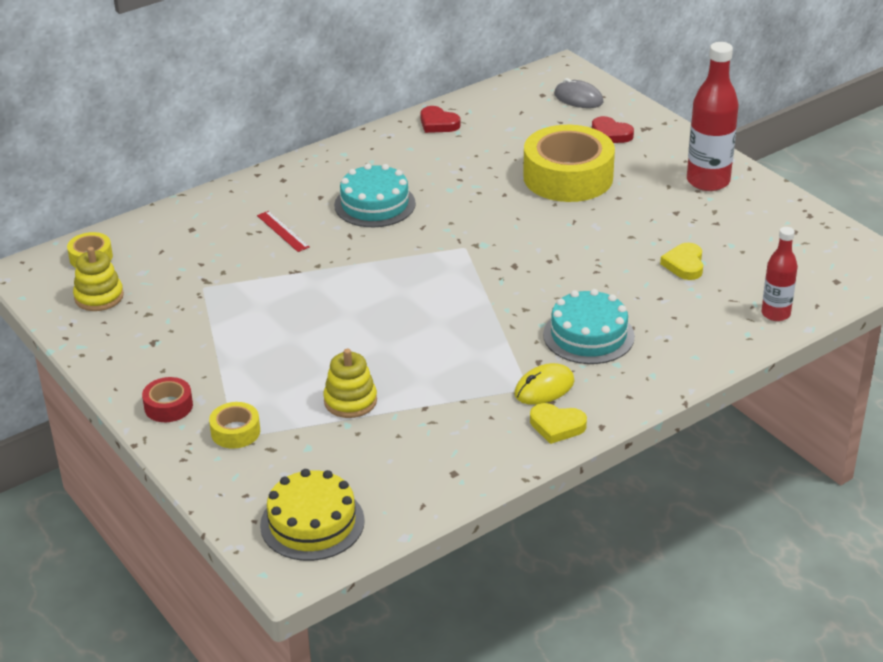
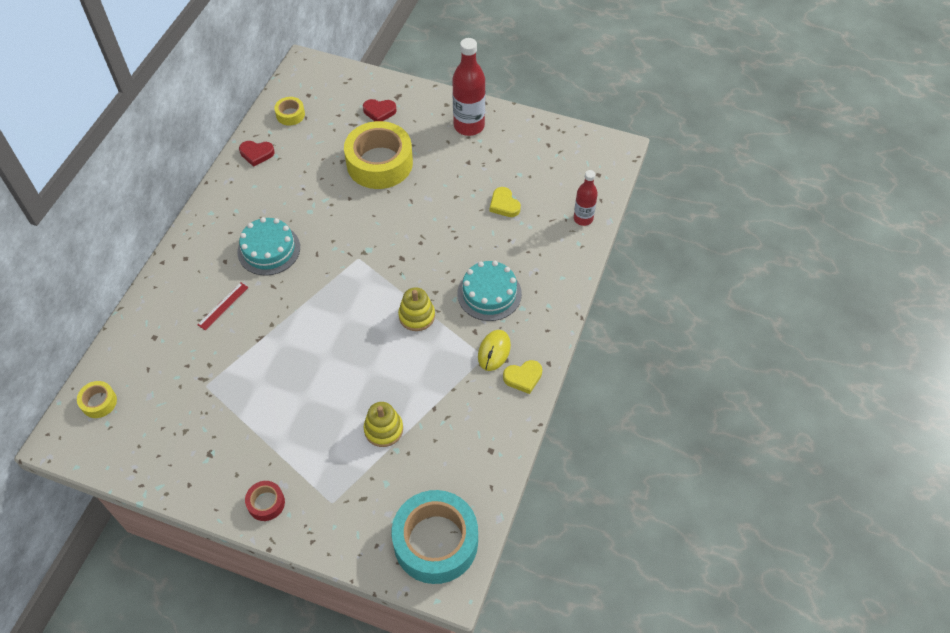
camera: 35 degrees left, 20 degrees up
yellow stacking toy [73,247,124,311] -> yellow stacking toy moved to [398,288,435,331]
yellow tape [209,402,260,449] -> yellow tape moved to [274,97,305,126]
red ruler [257,211,310,252] -> red ruler turned 75 degrees counterclockwise [198,282,249,330]
yellow cake [260,469,365,561] -> turquoise tape [392,490,478,584]
grey mouse [554,78,603,108] -> none

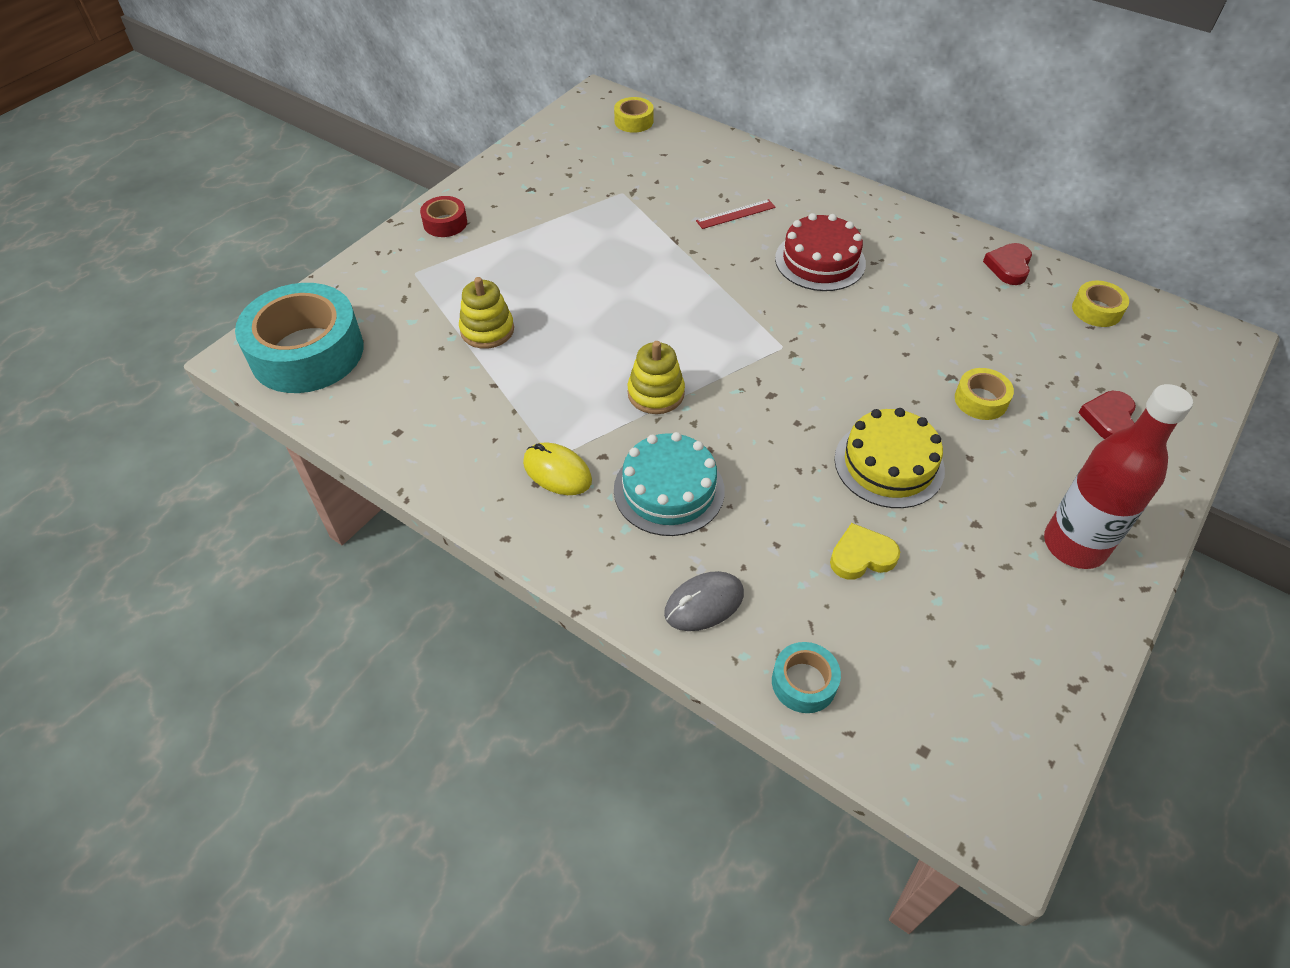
camera: 105 degrees right, 5 degrees down
red ruler [198,282,249,330] -> red ruler turned 75 degrees counterclockwise [696,199,776,229]
turquoise cake [237,217,300,276] -> red cake [775,213,866,291]
yellow tape [344,121,413,189] -> yellow tape [955,368,1014,420], size x0.45
yellow heart [503,360,542,394] -> none
red bottle [574,170,598,226] -> turquoise tape [772,642,841,713]
none -> grey mouse [664,571,744,631]
none -> yellow cake [834,408,945,508]

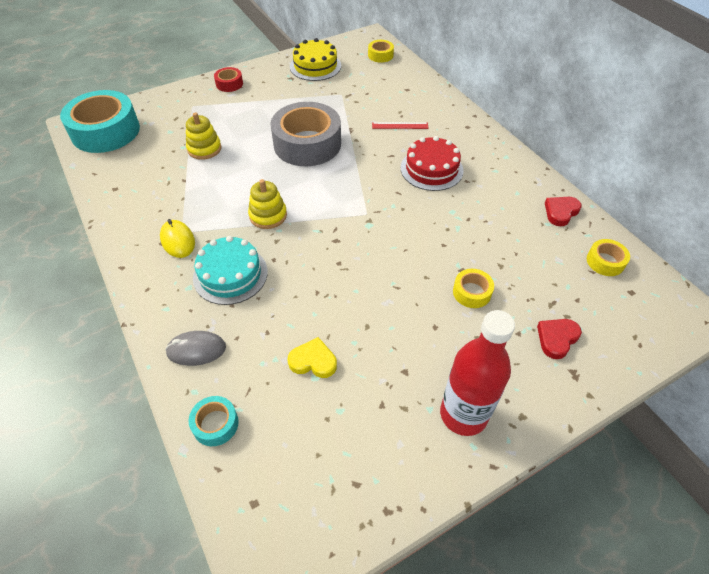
camera: 25 degrees right, 0 degrees up
yellow cake [834,408,945,508] -> yellow cake moved to [290,38,341,81]
none -> grey tape [270,102,341,166]

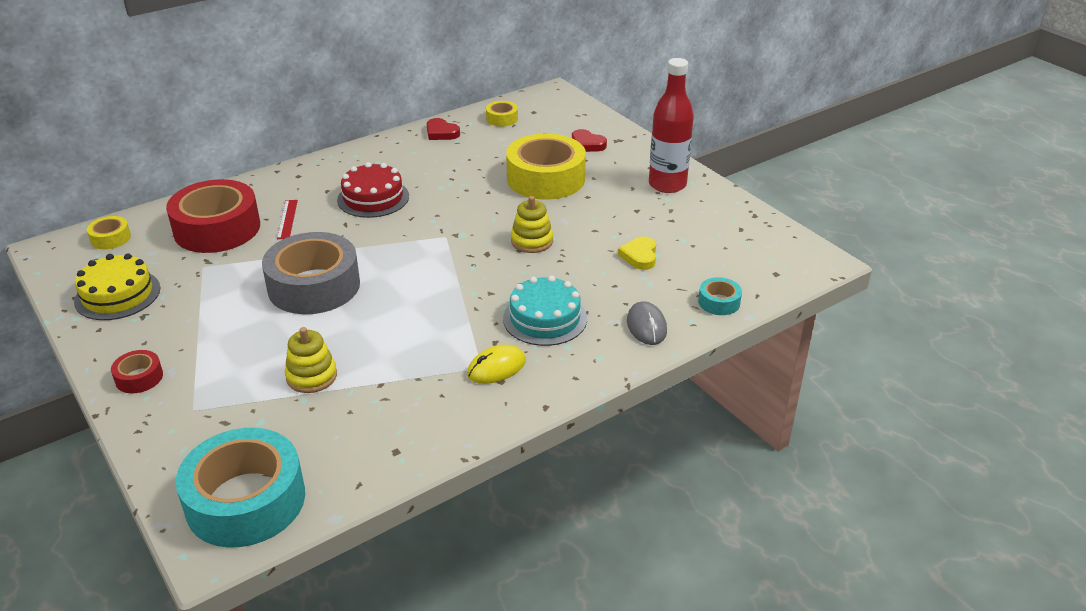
camera: 95 degrees left, 15 degrees down
yellow stacking toy [248,179,287,229] -> yellow stacking toy moved to [511,196,553,253]
yellow tape [453,269,494,308] -> yellow tape [506,134,586,200], size x2.23
none -> red tape [166,179,260,253]

